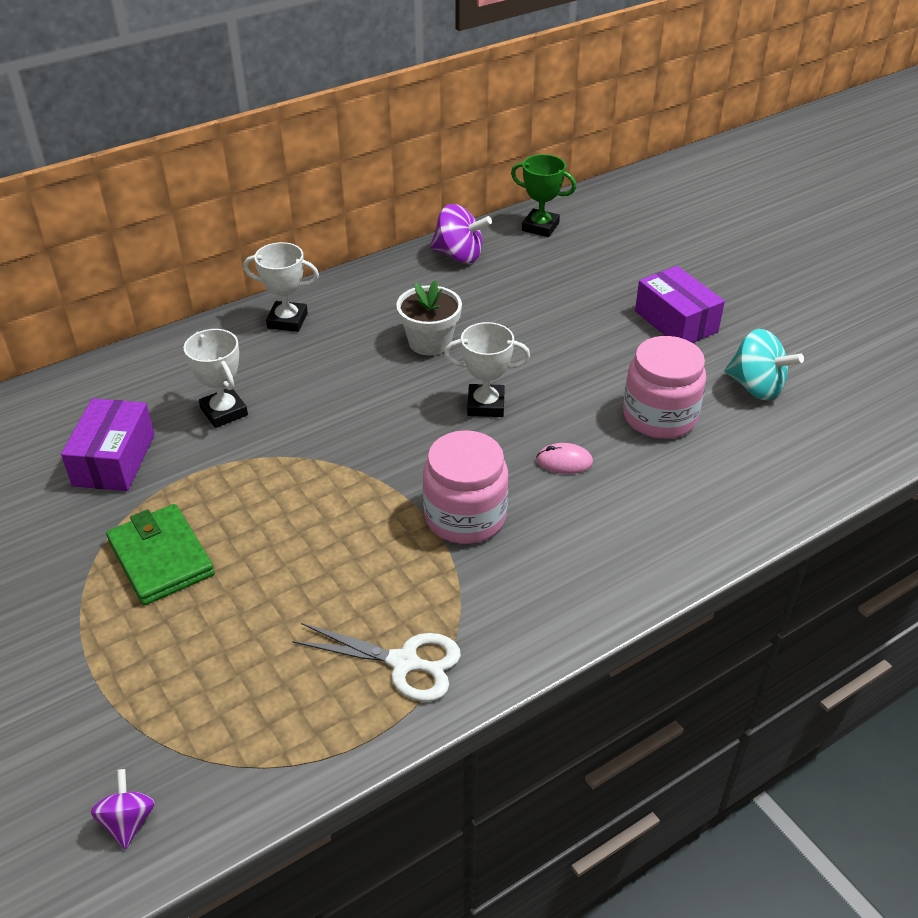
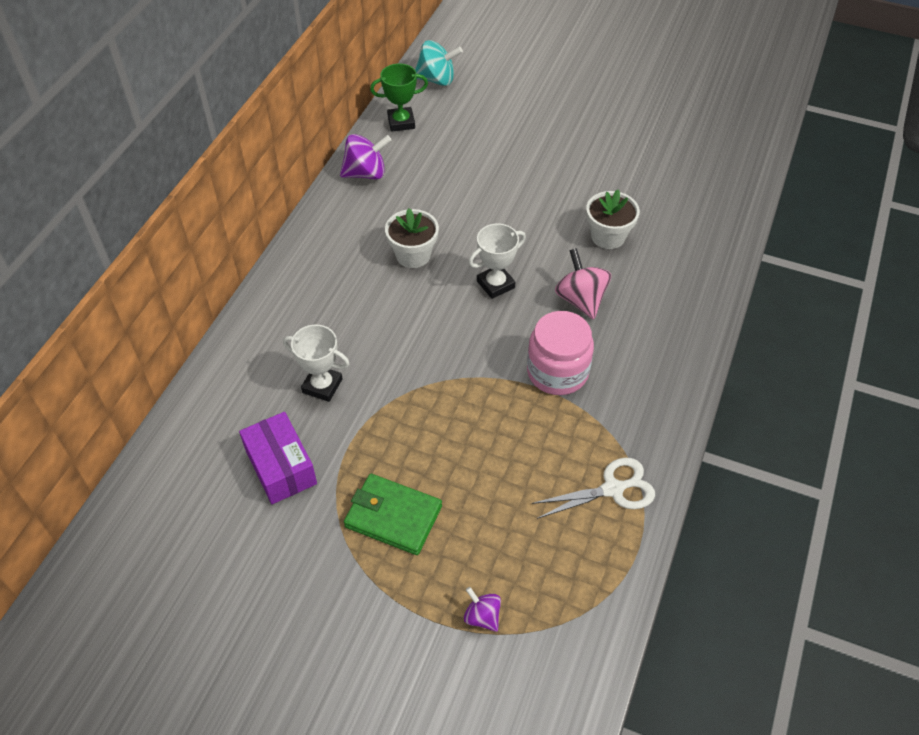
camera: 35 degrees left, 10 degrees up
purple spinning top [91,769,155,849] -> purple spinning top moved to [464,587,501,632]
white trophy [243,242,319,332] -> none
pink mouse [536,443,593,474] -> pink spinning top [555,248,611,319]
pink jar [623,336,706,439] -> white flower pot [586,190,640,249]
purple box [635,266,725,343] -> none
turquoise spinning top [725,329,804,400] -> turquoise spinning top moved to [415,40,463,86]

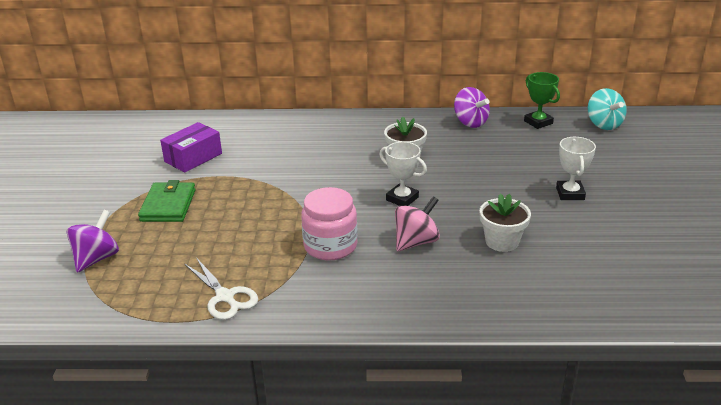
camera: 70 degrees right, 20 degrees down
white trophy [283,325,350,402] -> white trophy moved to [556,137,596,200]
purple spinning top [464,587,501,632] -> purple spinning top [67,210,119,272], size x1.69

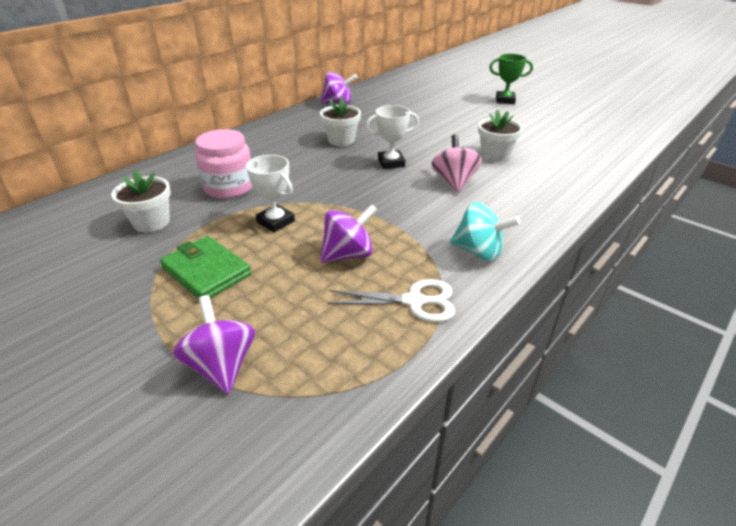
camera: 50 degrees left, 5 degrees up
purple box [160,122,222,172] -> white flower pot [111,170,171,232]
pink jar [301,187,358,261] -> pink jar moved to [195,129,253,199]
green trophy [524,72,560,129] -> green trophy moved to [489,54,533,104]
white trophy [556,137,596,200] -> white trophy moved to [246,155,295,232]
turquoise spinning top [588,88,627,130] -> turquoise spinning top moved to [450,202,520,261]
none -> purple spinning top [320,204,378,263]

